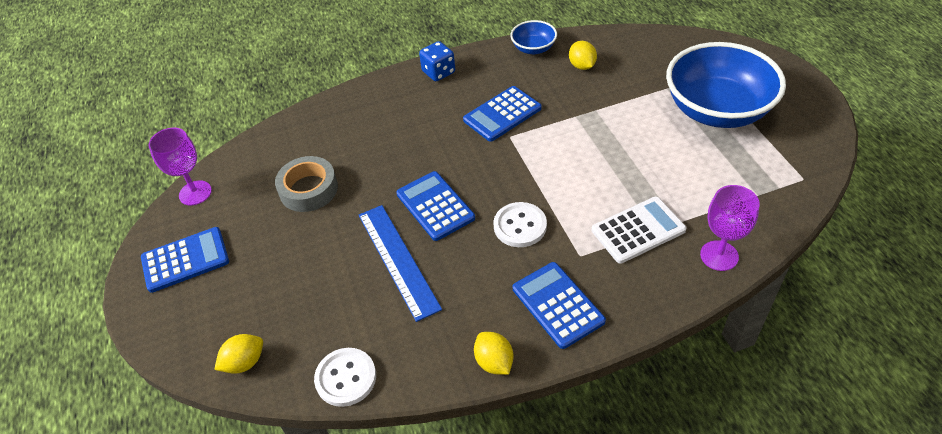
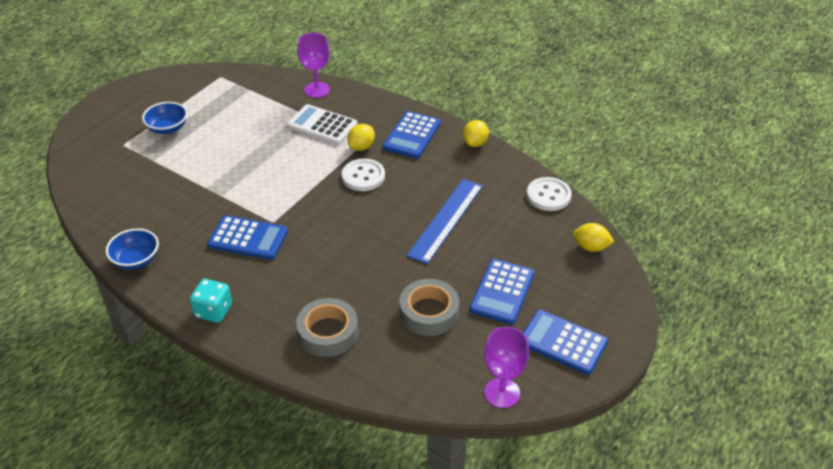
camera: 130 degrees left, 5 degrees down
blue calculator [396,171,475,241] -> blue calculator moved to [470,259,534,324]
blue dice [419,41,455,81] -> turquoise dice [190,279,232,323]
yellow lemon [569,41,597,70] -> yellow lemon moved to [347,124,375,151]
blue bowl [666,42,786,128] -> blue bowl [142,102,187,134], size x0.46
none -> grey tape [296,298,358,357]

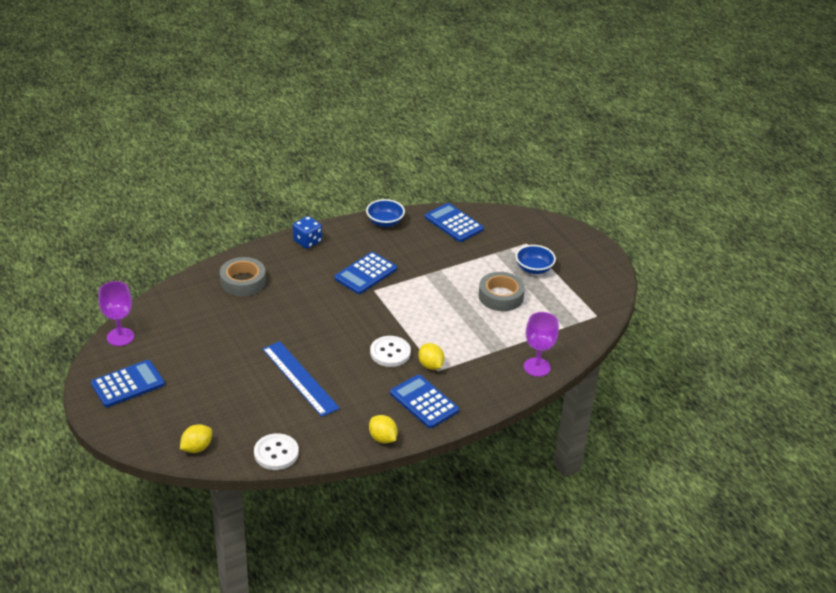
camera: 115 degrees right, 5 degrees down
turquoise dice [190,279,232,323] -> blue dice [293,216,322,249]
white calculator [287,104,357,145] -> none
grey tape [400,279,459,336] -> grey tape moved to [479,272,525,311]
blue calculator [470,259,534,324] -> blue calculator moved to [425,203,484,242]

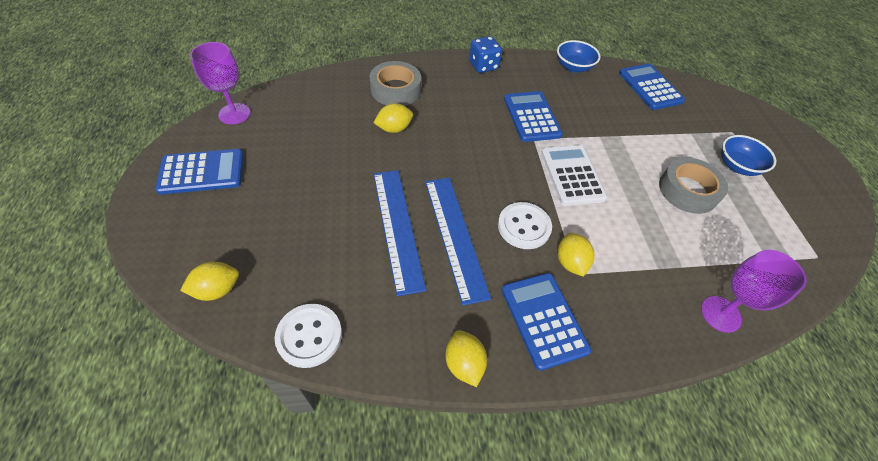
camera: 20 degrees right, 15 degrees up
blue calculator [335,252,397,294] -> blue calculator turned 105 degrees clockwise [504,91,563,142]
none -> yellow lemon [374,103,413,133]
none -> blue ruler [425,178,491,306]
none -> white calculator [541,145,607,206]

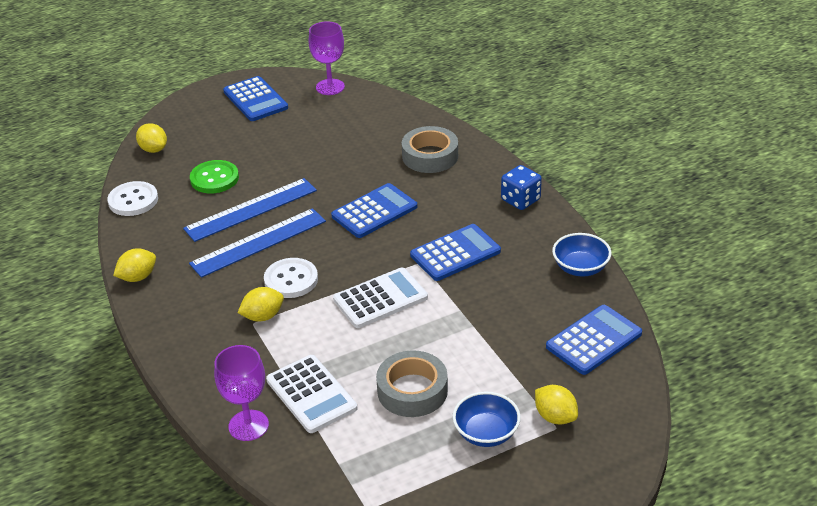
camera: 75 degrees right, 15 degrees down
yellow lemon [374,103,413,133] -> yellow lemon moved to [535,385,578,425]
blue calculator [502,273,591,371] -> blue calculator moved to [331,183,417,238]
none -> green button [190,160,239,193]
none -> white calculator [266,355,357,433]

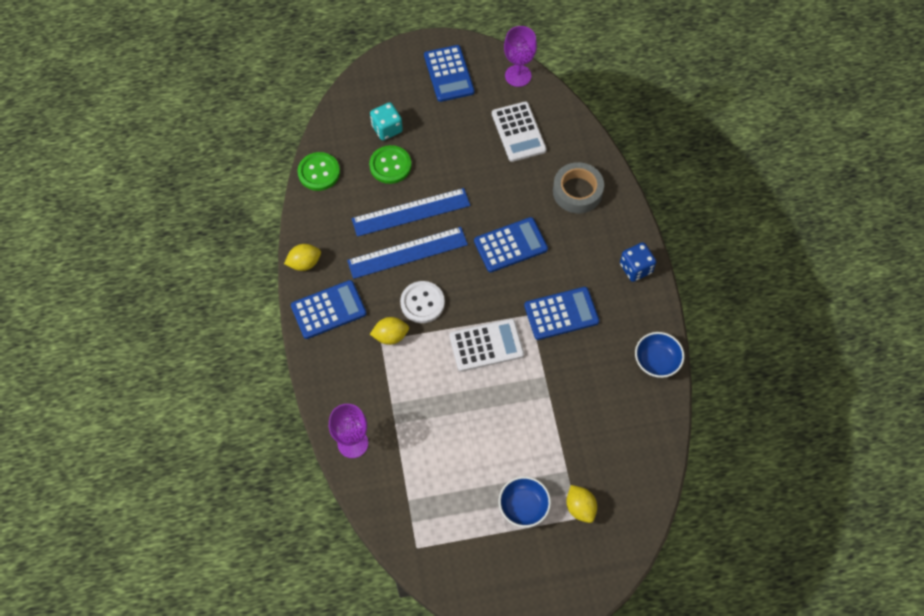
camera: 15 degrees right, 25 degrees up
white button [107,181,158,216] -> green button [298,152,340,191]
yellow lemon [136,123,167,153] -> none
white calculator [266,355,357,433] -> white calculator moved to [492,101,547,162]
grey tape [376,350,448,417] -> none
blue calculator [546,305,642,375] -> blue calculator moved to [291,280,367,339]
none -> turquoise dice [370,102,403,140]

